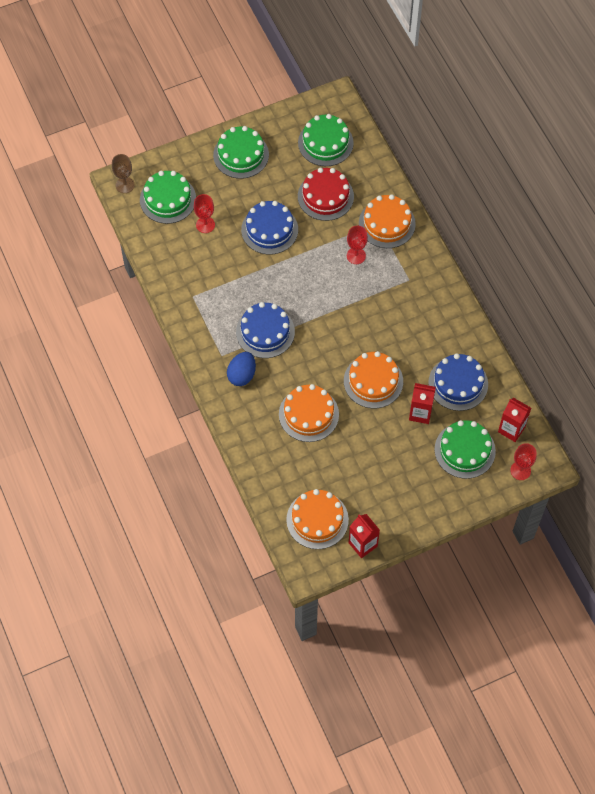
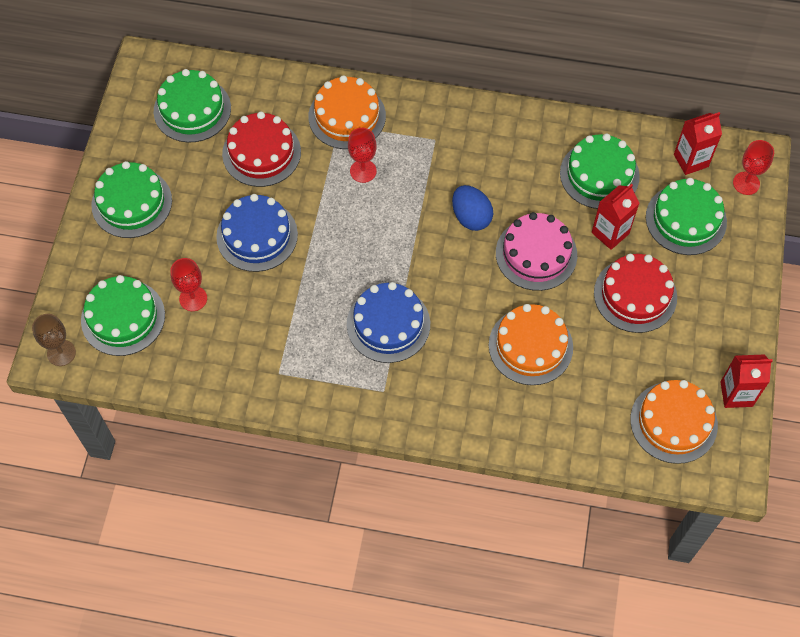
camera: 55 degrees left, 0 degrees up
blue egg [227,352,256,386] -> blue egg moved to [452,185,493,231]
orange cake [344,351,403,408] -> pink cake [496,212,577,291]
blue cake [428,353,488,411] -> green cake [560,134,640,209]
none -> red cake [594,254,677,333]

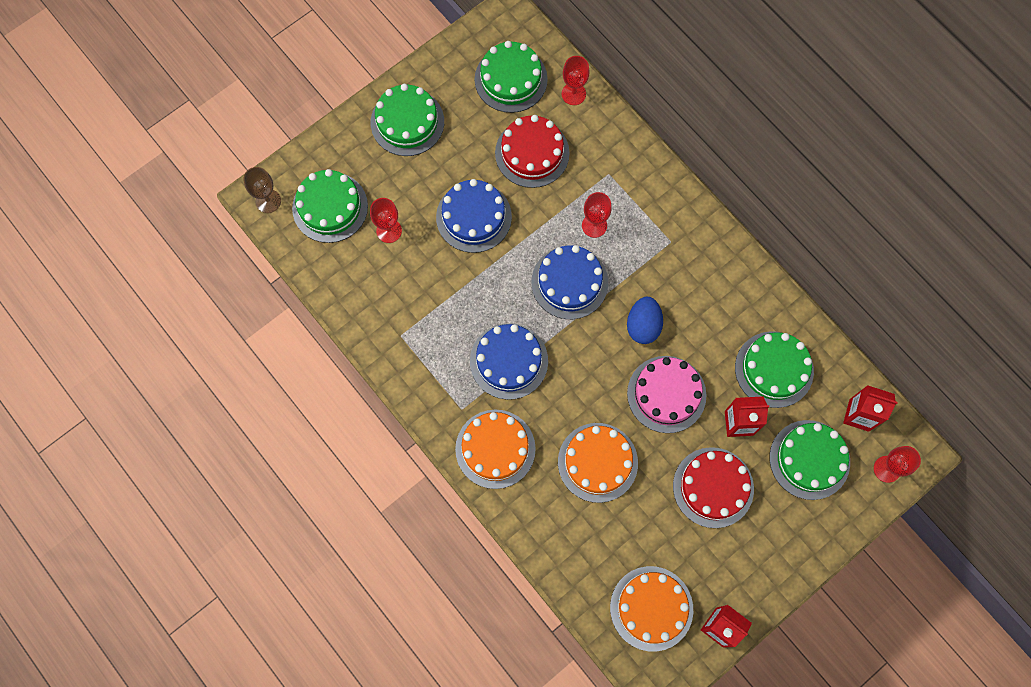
camera: 40 degrees right, 10 degrees up
orange cake [308,75,386,149] -> orange cake moved to [455,410,536,489]
none -> blue cake [531,245,608,319]
none -> red goblet [562,56,590,105]

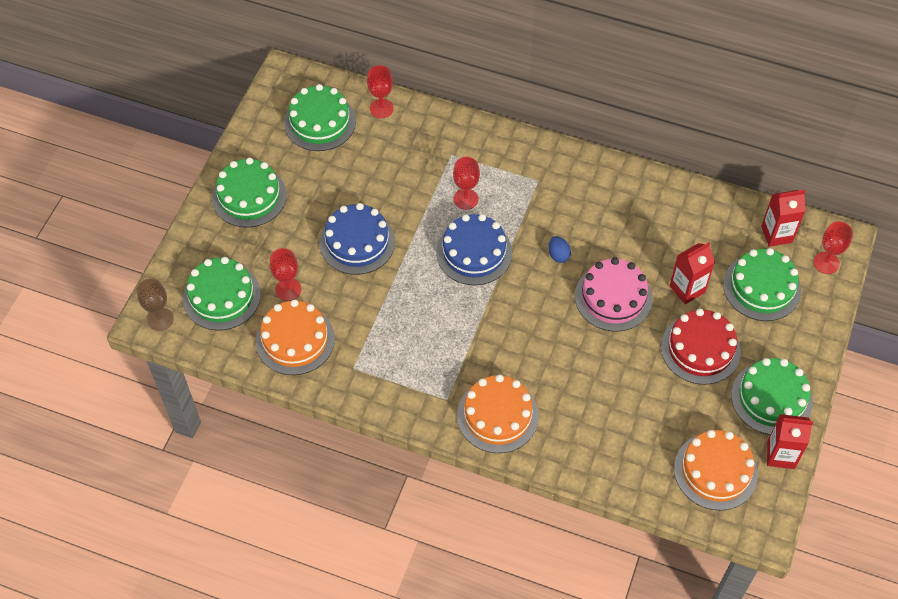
camera: 30 degrees left, 15 degrees down
blue cake [470,323,548,400] -> none
red cake [495,115,570,188] -> none
orange cake [558,423,638,503] -> orange cake moved to [256,299,335,375]
blue egg [627,297,663,344] -> blue egg [548,236,571,263], size x0.61
green cake [735,331,814,408] -> green cake moved to [731,358,813,435]

